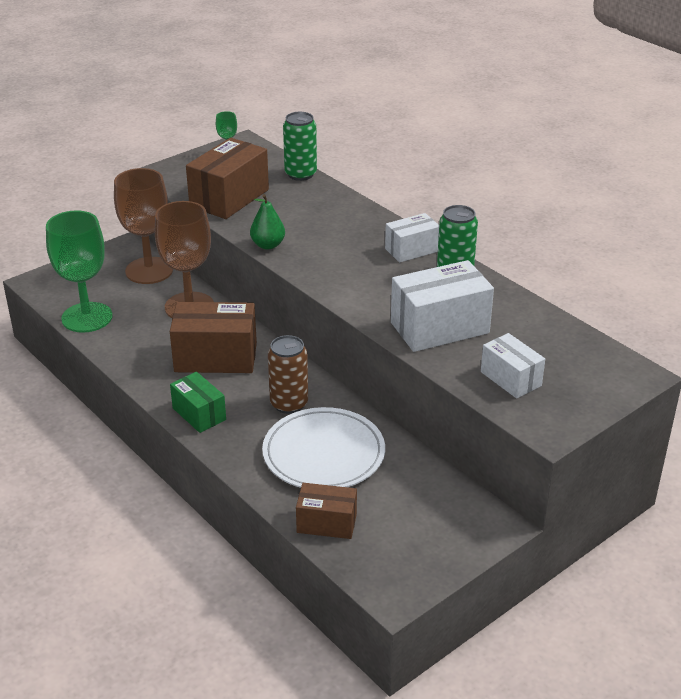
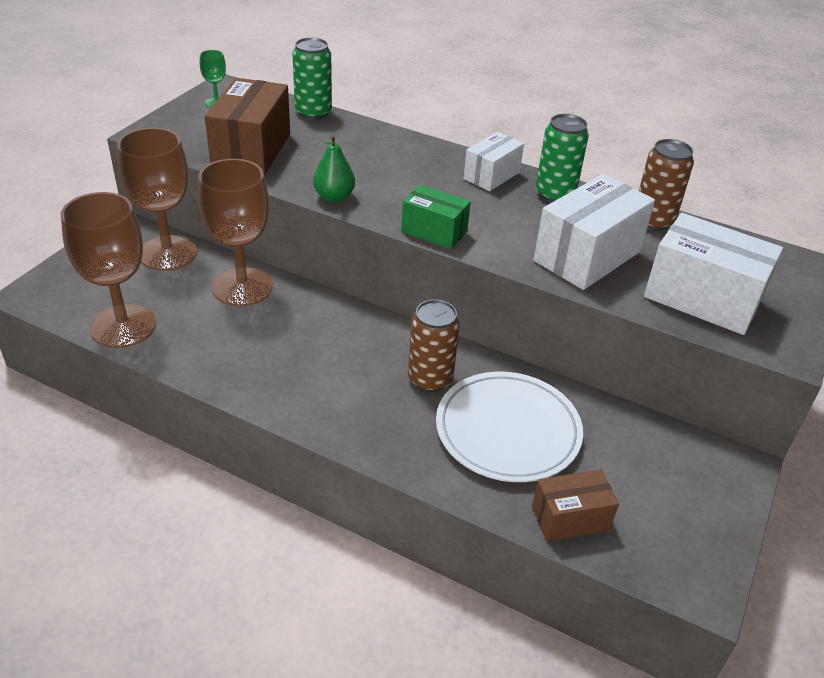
camera: 25 degrees left, 5 degrees up
green goblet [46,210,112,333] -> brown goblet [61,192,156,348]
brown box [170,302,257,373] -> none
green box [170,372,226,433] -> green box moved to [401,185,471,249]
white box [481,333,545,399] -> white box [644,213,783,335], size x1.68
none -> brown can [639,139,694,231]

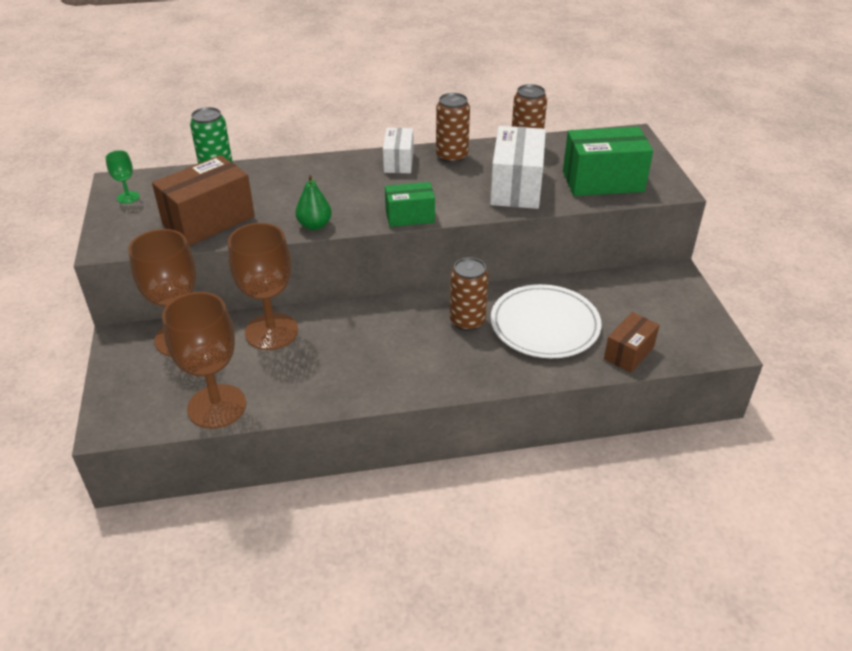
camera: 35 degrees left, 0 degrees up
brown box [205,78,290,175] -> brown box turned 75 degrees clockwise [152,155,255,246]
green can [536,114,589,203] -> brown can [436,93,470,163]
white box [644,213,783,335] -> green box [563,127,653,196]

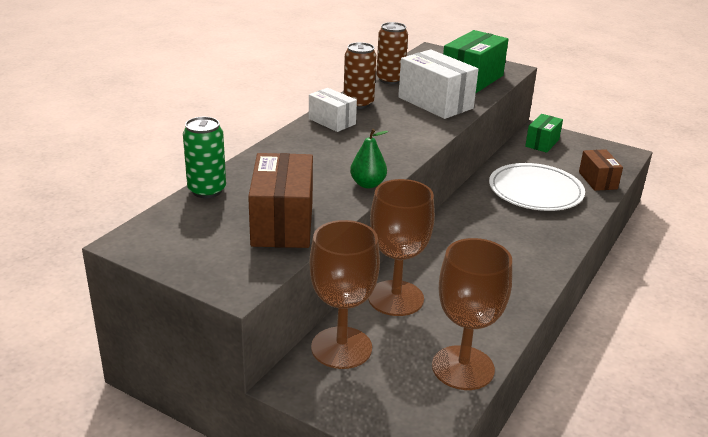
camera: 50 degrees left, 10 degrees down
green goblet [105,150,140,204] -> none
green box [385,182,435,227] -> green box moved to [525,114,563,153]
brown can [450,257,489,331] -> none

